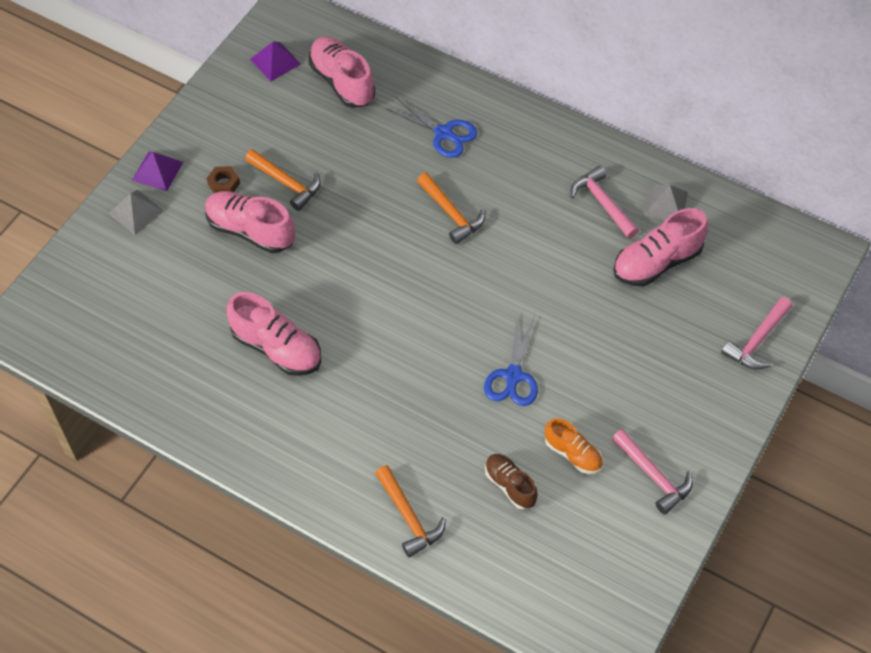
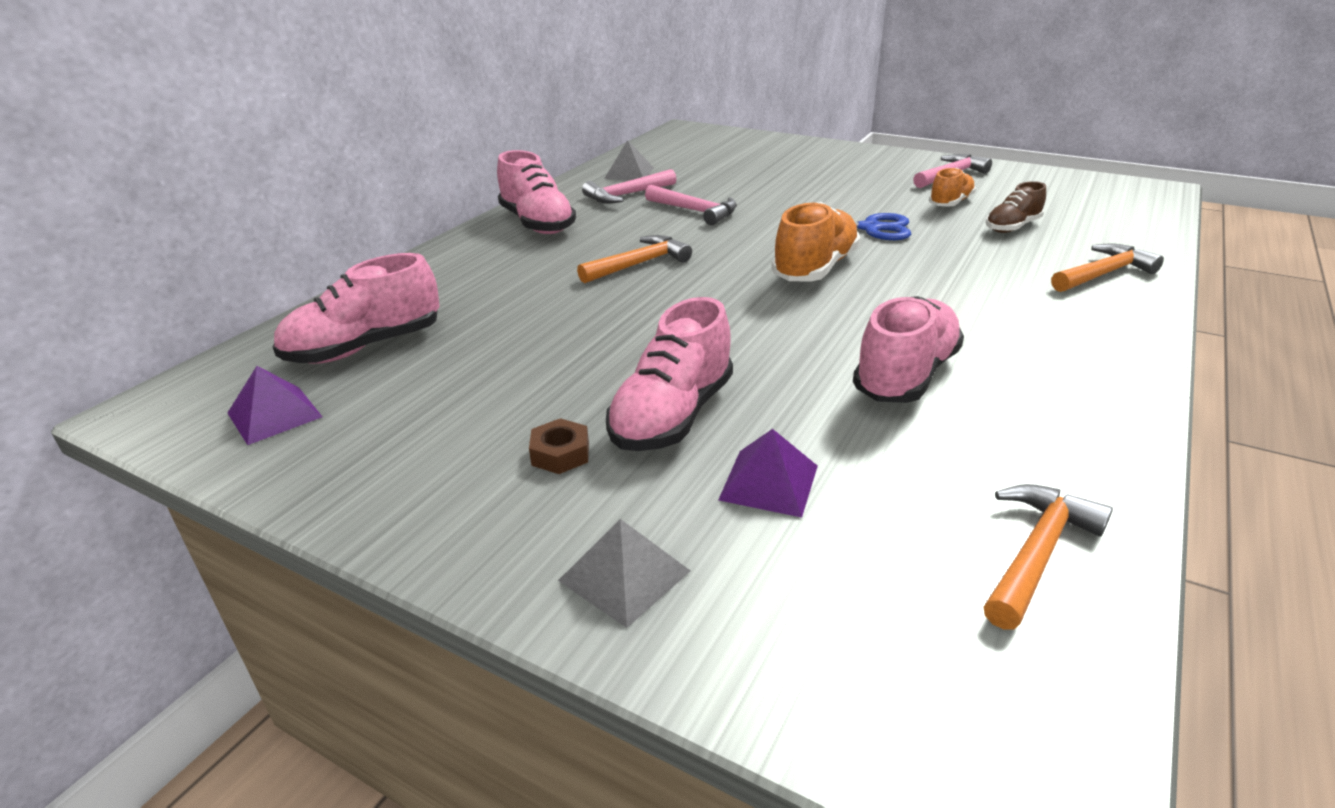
camera: 90 degrees left, 25 degrees down
purple pyramid [132,151,183,191] -> purple pyramid moved to [718,429,818,518]
orange hammer [245,149,321,211] -> orange hammer moved to [984,484,1113,630]
blue scissors [387,97,477,158] -> none
pink shoe [613,208,708,286] -> pink shoe moved to [497,150,576,234]
pink hammer [721,297,792,369] -> pink hammer moved to [645,185,737,225]
none -> orange shoe [771,202,861,282]

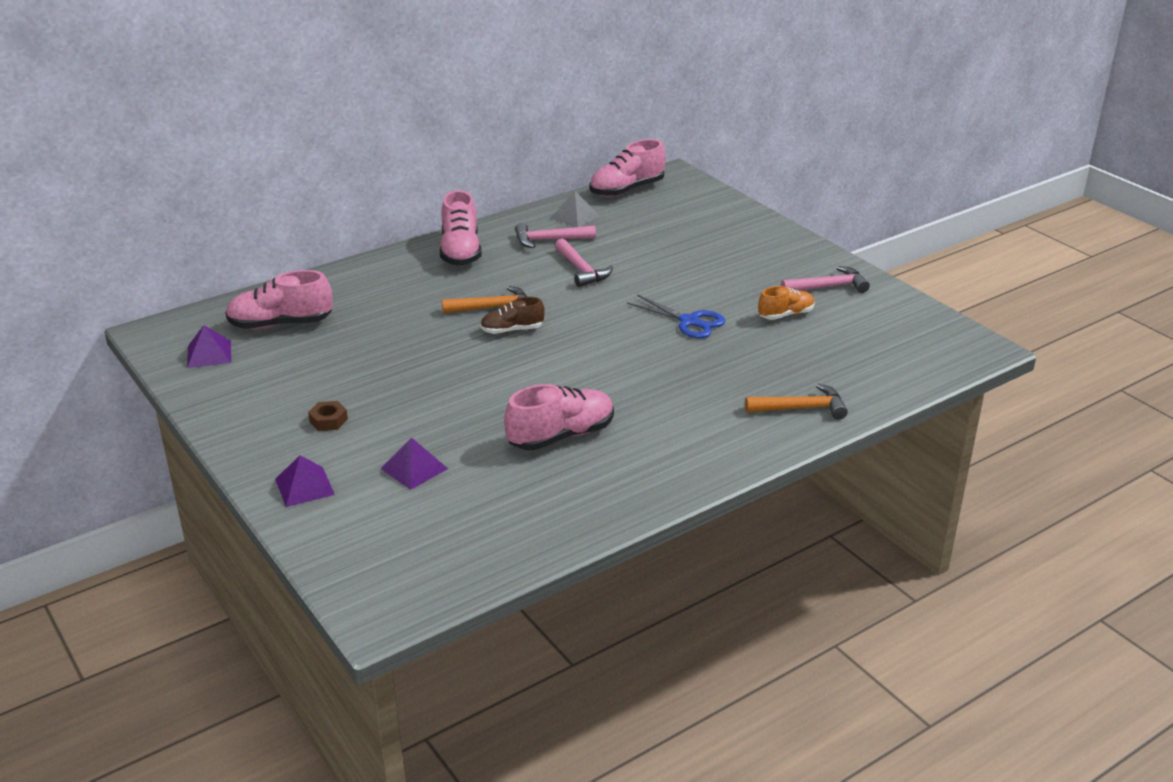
camera: 25 degrees right, 0 degrees up
grey pyramid [558,519,690,628] -> purple pyramid [275,455,335,507]
pink shoe [606,297,733,451] -> pink shoe moved to [589,139,665,197]
orange shoe [771,202,861,282] -> none
orange hammer [984,484,1113,630] -> none
brown shoe [985,181,1046,233] -> brown shoe moved to [480,297,545,334]

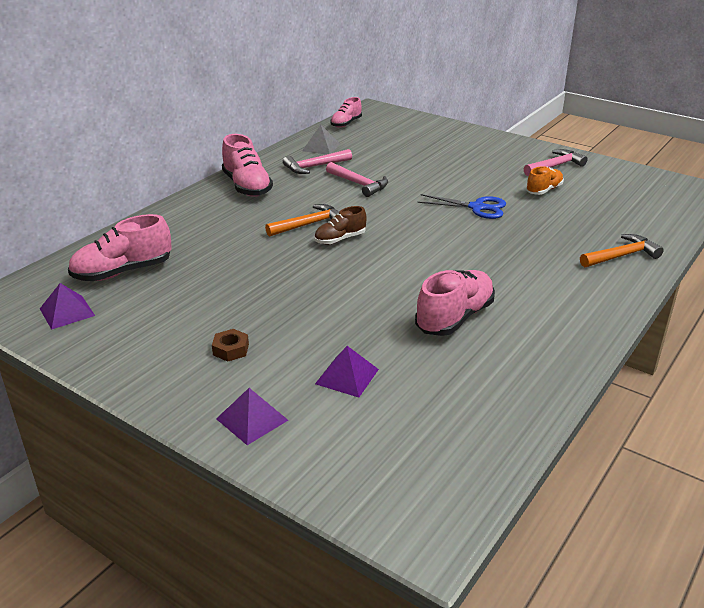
camera: 20 degrees left, 0 degrees up
pink shoe [589,139,665,197] -> pink shoe [330,97,362,128], size x0.61

